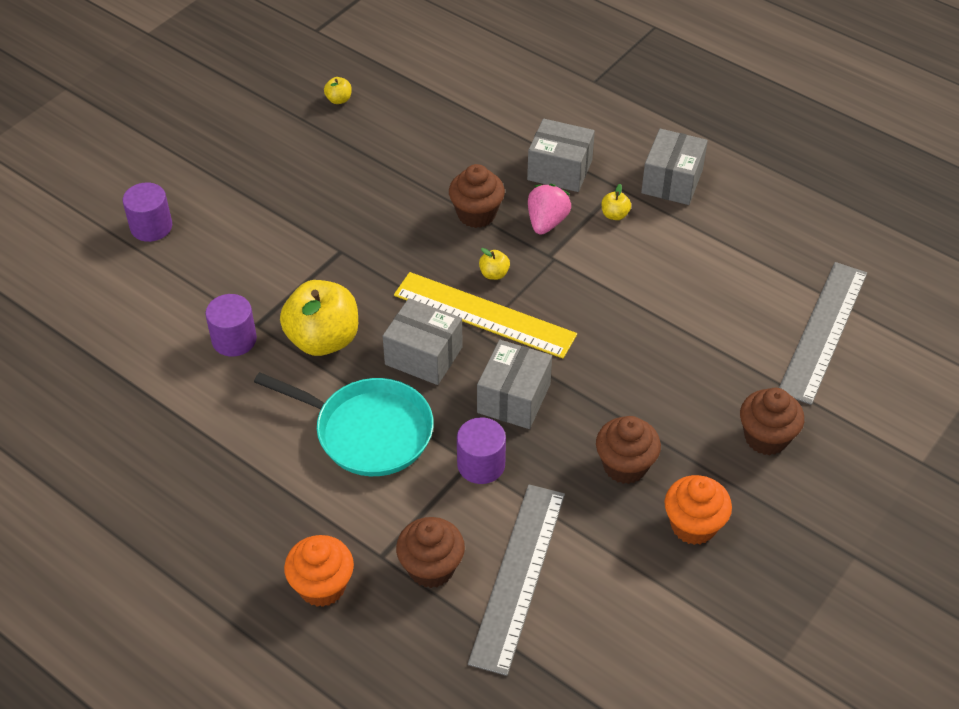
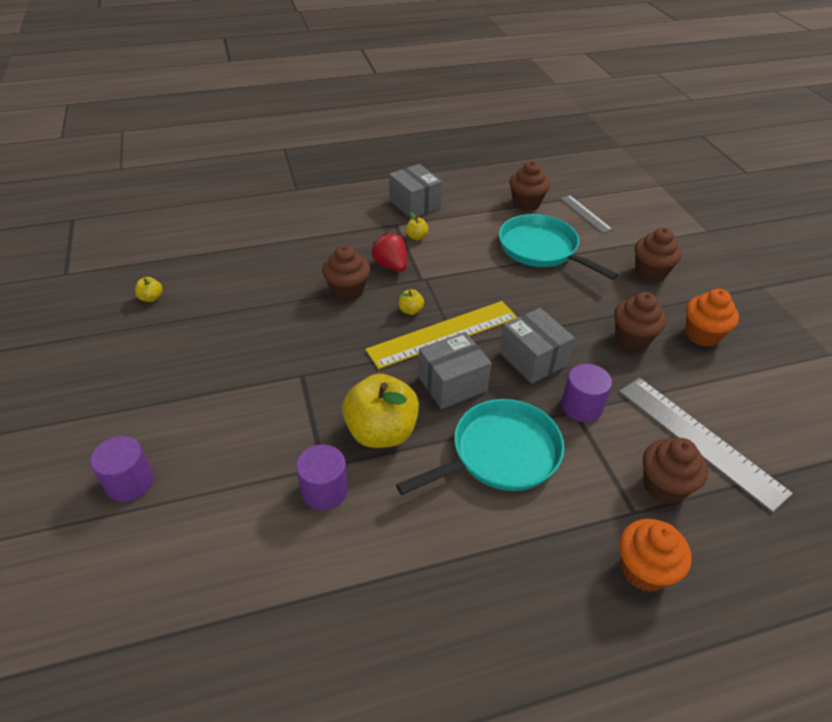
camera: 55 degrees left, 5 degrees down
grey box [527,119,595,192] -> none
pink strawberry [528,184,571,235] -> red strawberry [371,232,407,272]
grey ruler [779,262,867,405] -> grey ruler [560,195,613,233], size x0.53
none -> turquoise pan [499,214,618,280]
none -> brown cupcake [509,161,550,211]

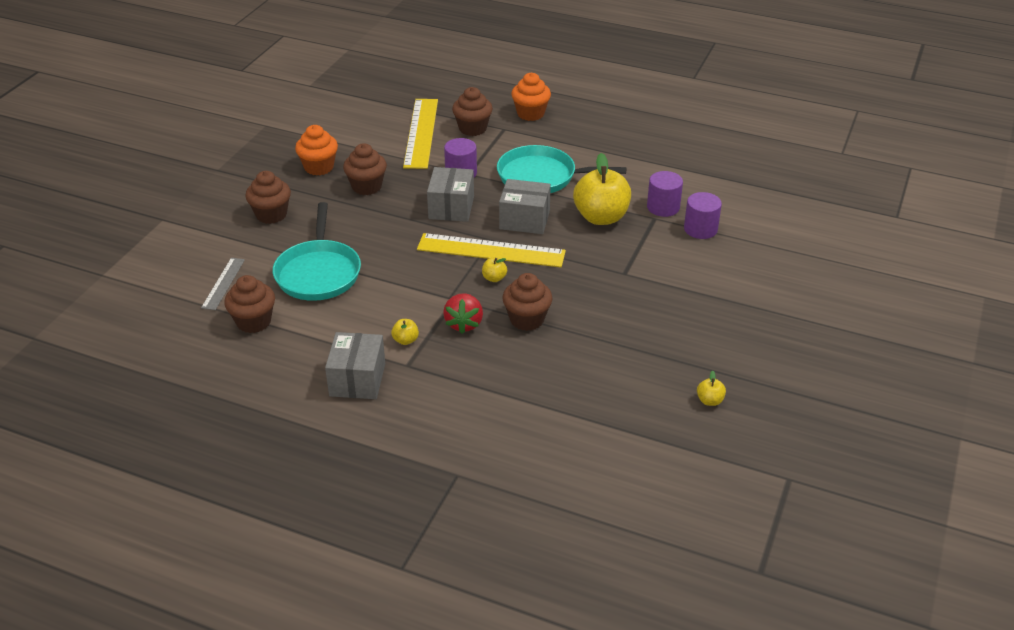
camera: 140 degrees left, 5 degrees down
purple cylinder [90,436,154,502] -> purple cylinder moved to [684,192,722,239]
grey ruler [619,378,793,513] -> yellow ruler [403,99,438,169]

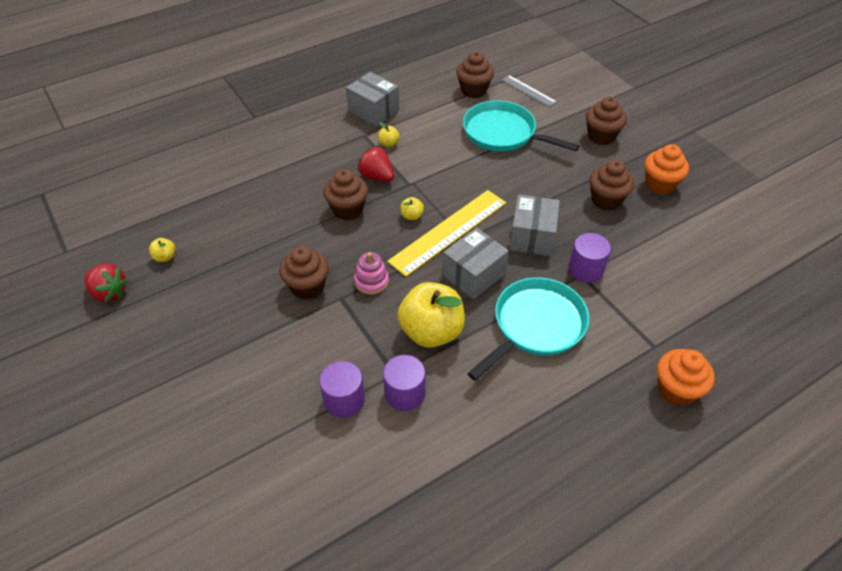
camera: 125 degrees right, 10 degrees up
yellow ruler [403,99,438,169] -> none
grey box [427,167,474,222] -> grey box turned 60 degrees clockwise [509,194,560,256]
brown cupcake [452,87,493,136] -> brown cupcake moved to [279,246,329,300]
none -> red strawberry [84,264,129,302]
none -> pink stacking toy [354,252,389,295]

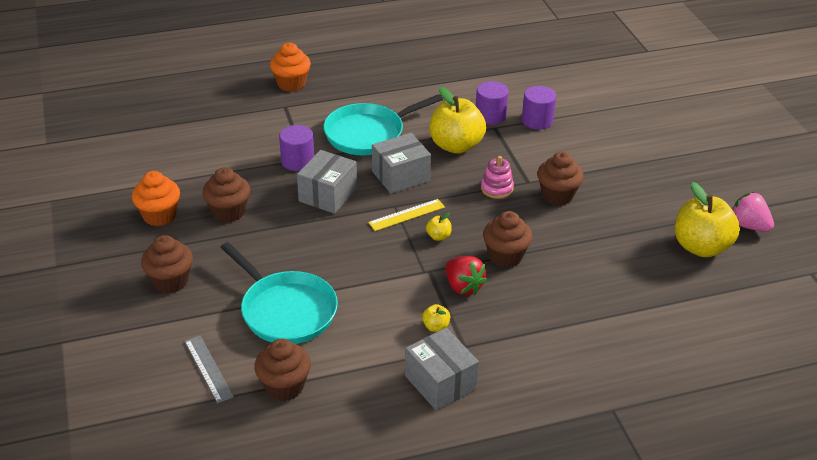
camera: 165 degrees left, 10 degrees down
red strawberry [84,264,129,302] -> pink strawberry [732,192,774,232]
yellow apple [149,238,175,262] -> yellow apple [675,182,740,257], size x2.41
yellow ruler [387,190,506,277] -> yellow ruler [368,199,445,231], size x0.53

